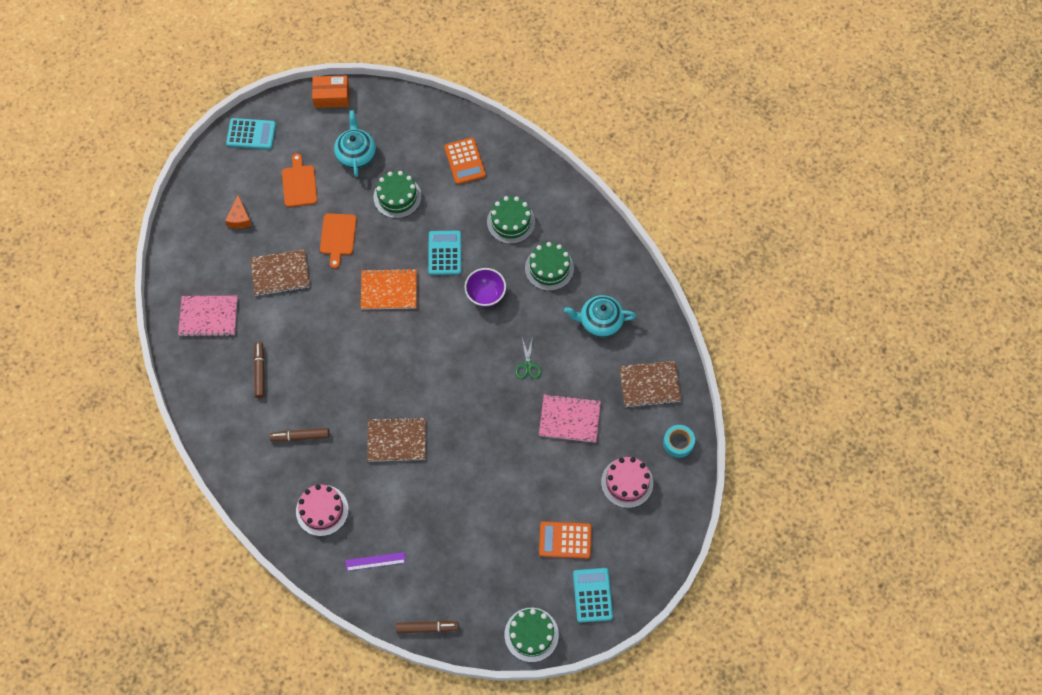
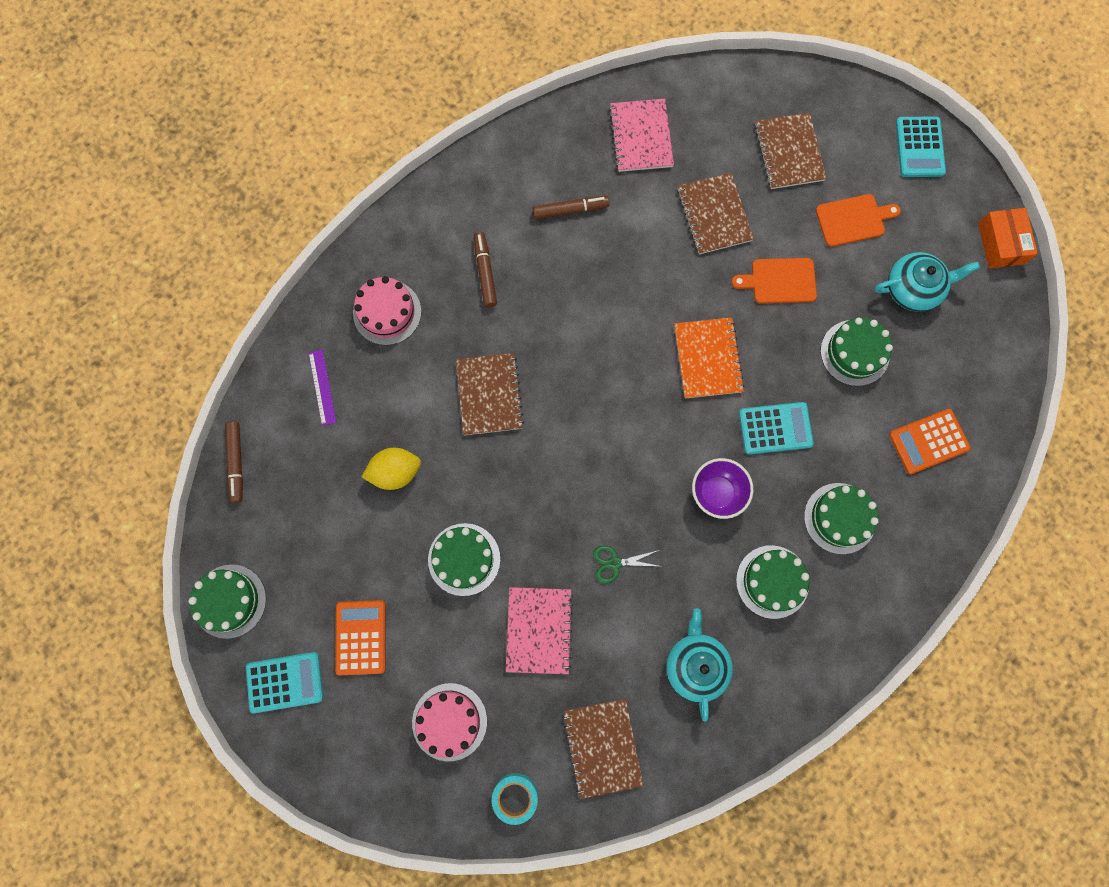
camera: 85 degrees right, 10 degrees up
orange cheese [225,195,252,228] -> brown notebook [755,112,827,189]
none -> yellow lemon [362,448,421,490]
none -> green cake [428,523,500,596]

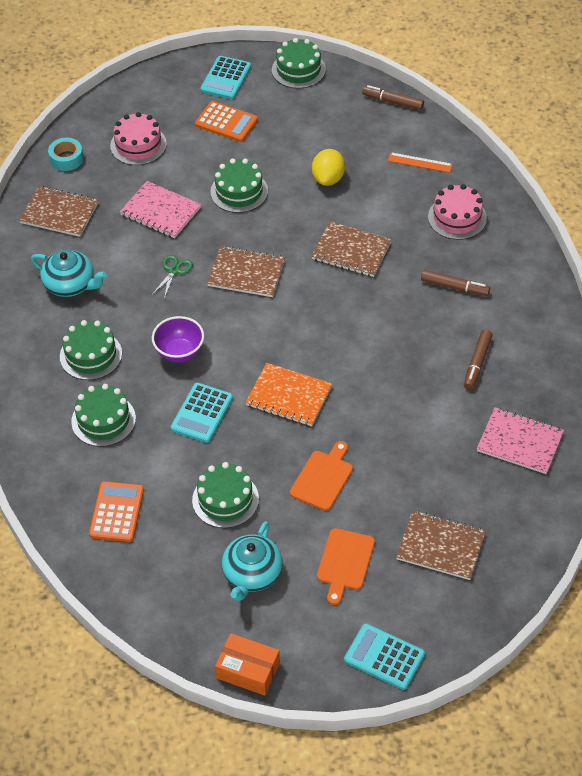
camera: 120 degrees right, 25 degrees down
purple ruler [309,350,336,426] -> orange ruler [388,152,453,173]
brown notebook [677,172,754,255] -> brown notebook moved to [207,246,285,297]

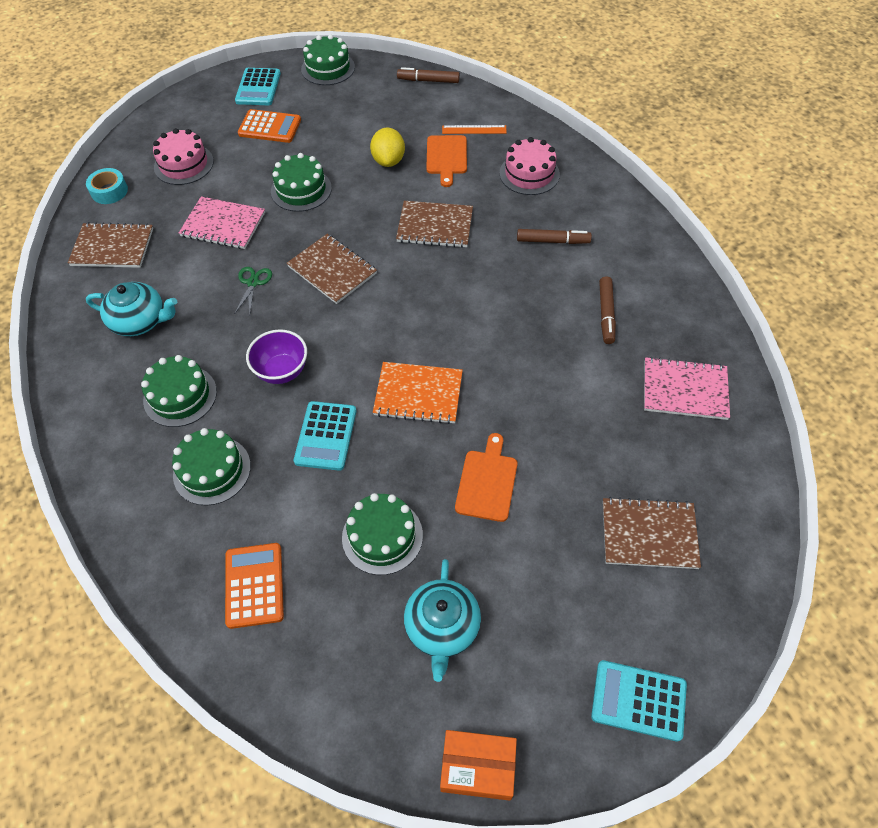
camera: 15 degrees left, 5 degrees up
brown notebook [207,246,285,297] -> brown notebook turned 45 degrees clockwise [287,234,377,304]
orange cutting board [317,528,375,605] -> orange cutting board moved to [426,135,467,187]

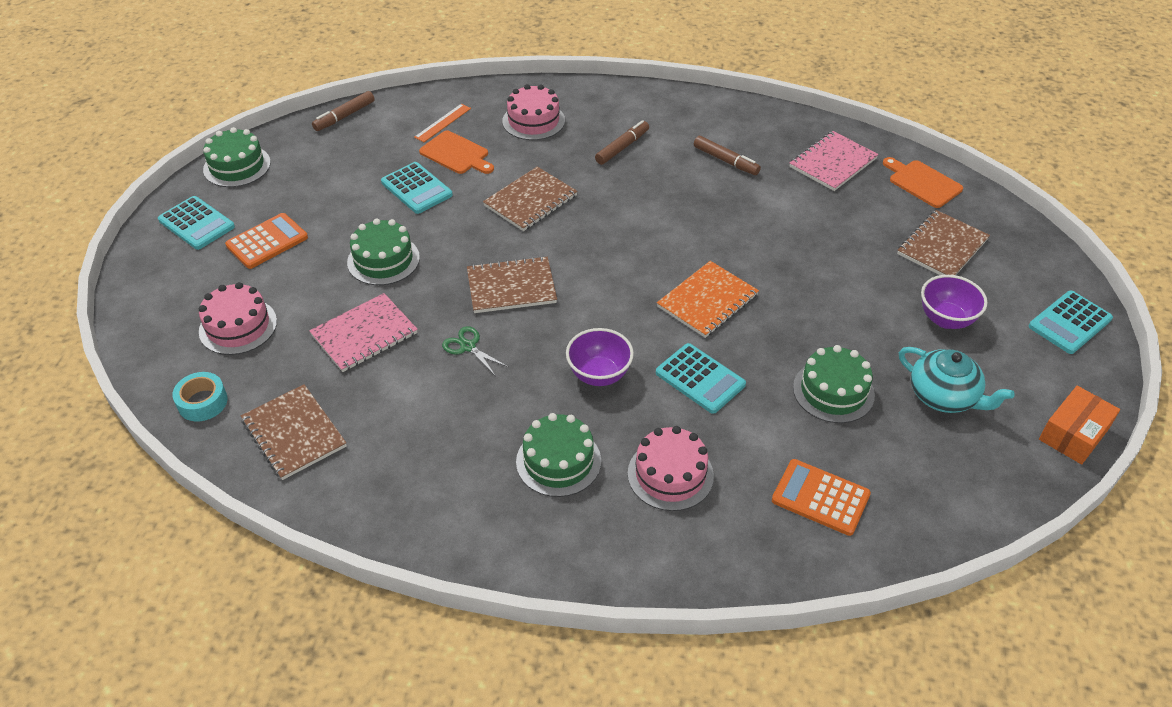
camera: 55 degrees left, 10 degrees down
brown notebook [68,222,153,268] -> brown notebook turned 75 degrees counterclockwise [241,384,347,480]
turquoise teapot [86,282,177,336] -> none
green cake [172,428,251,506] -> pink cake [628,426,714,511]
yellow lemon [370,127,405,167] -> turquoise calculator [381,162,453,214]
orange cutting board [455,433,517,522] -> orange cutting board moved to [883,157,963,208]
none -> purple bowl [921,275,988,329]

